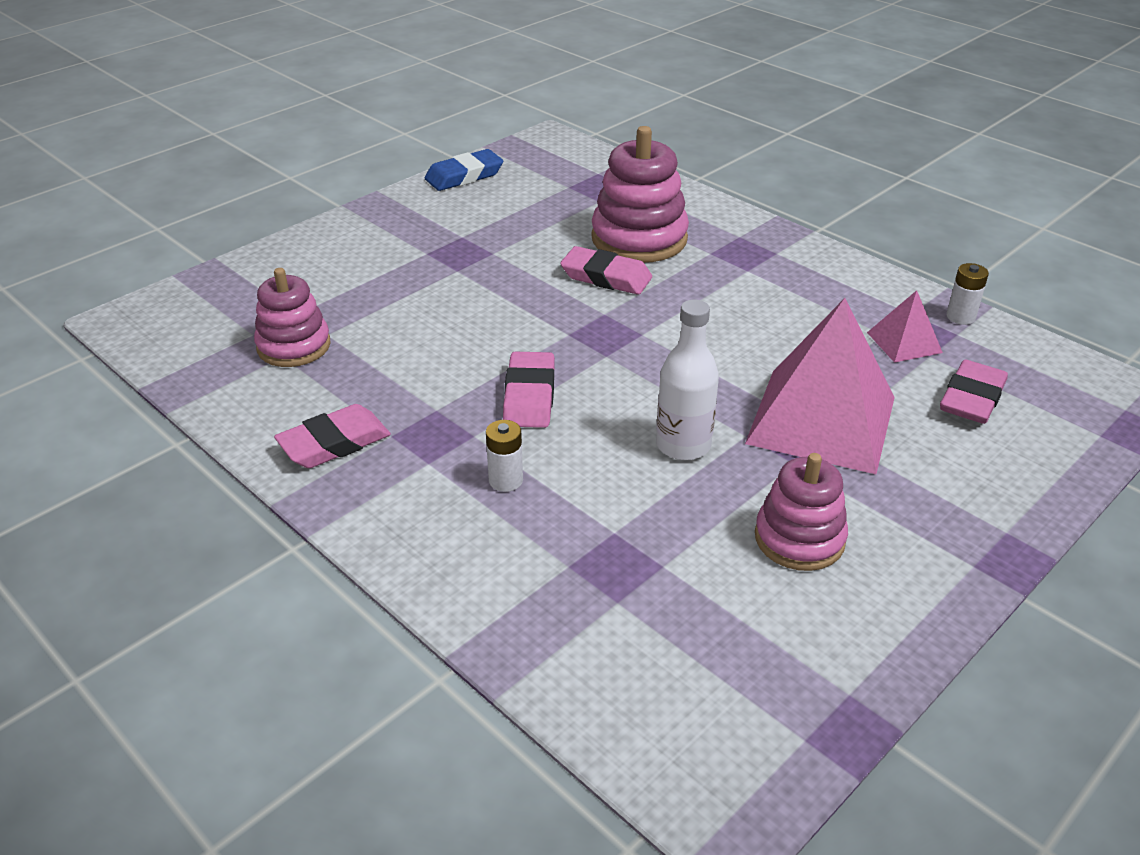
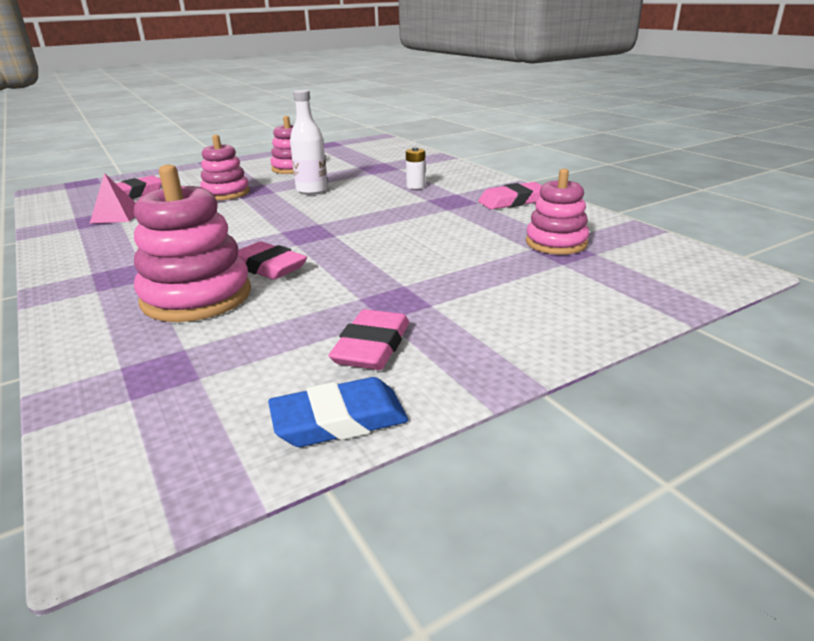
camera: 165 degrees left, 10 degrees down
pink eraser [503,352,555,428] -> pink eraser moved to [328,309,409,370]
pink pyramid [745,298,895,474] -> pink stacking toy [200,135,250,200]
white battery [946,263,989,325] -> none

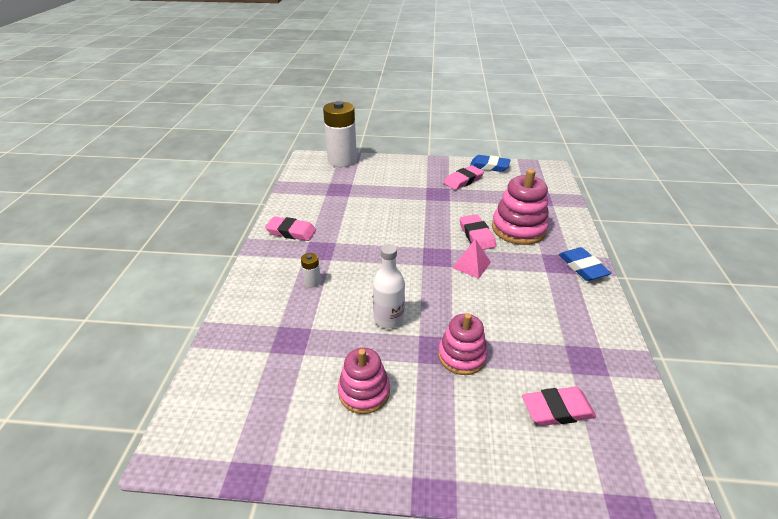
camera: 145 degrees left, 10 degrees up
pink pyramid [90,173,136,223] -> pink pyramid moved to [452,239,491,278]
pink stacking toy [526,169,589,255] -> none
none -> white battery [323,101,357,167]
none -> blue eraser [559,247,611,281]

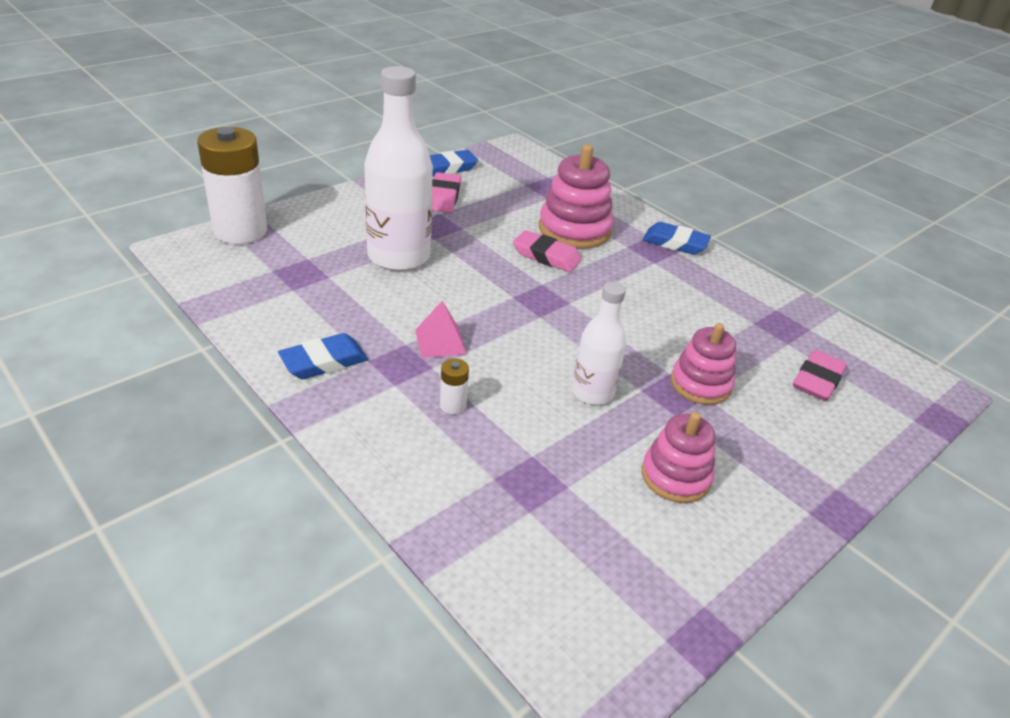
camera: 50 degrees left, 0 degrees up
pink eraser [265,216,316,241] -> blue eraser [278,333,368,379]
pink pyramid [452,239,491,278] -> pink pyramid moved to [415,301,467,358]
none -> white bottle [364,66,433,271]

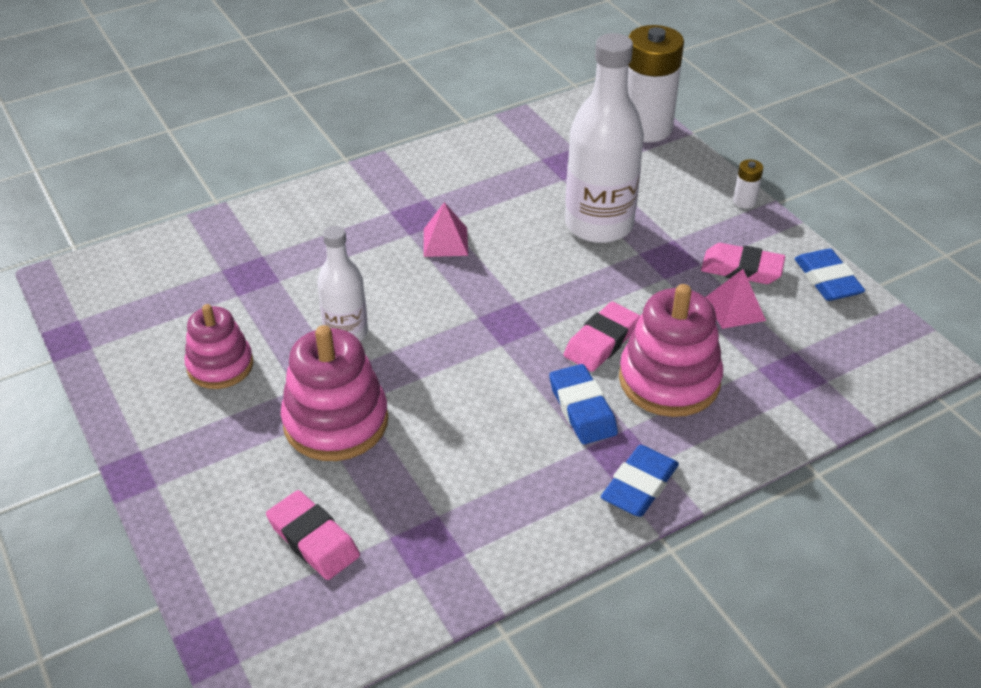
camera: 105 degrees right, 5 degrees up
blue eraser [278,333,368,379] -> blue eraser moved to [549,364,618,444]
white battery [440,359,469,414] -> white battery moved to [733,159,763,209]
pink stacking toy [671,323,736,405] -> pink stacking toy [281,325,388,461], size x1.52
none -> pink pyramid [705,269,766,329]

